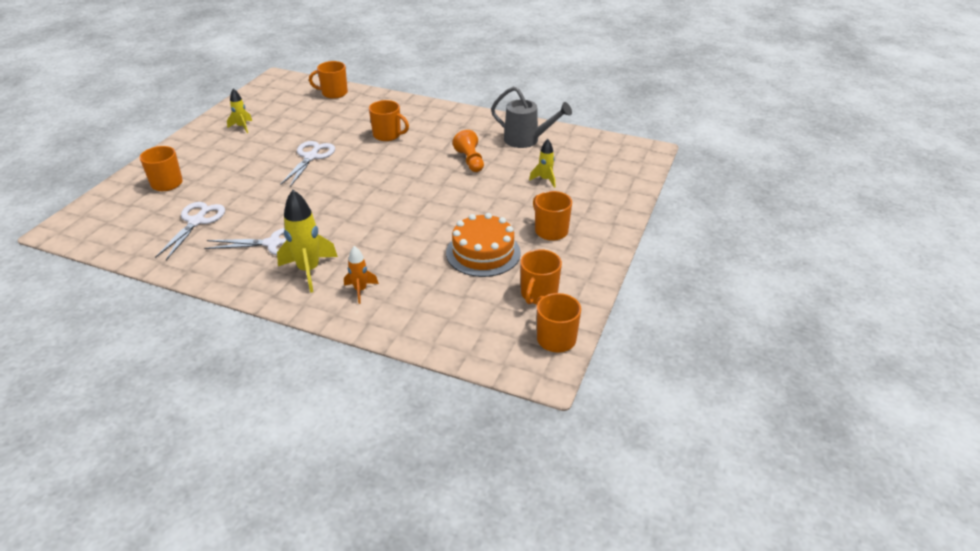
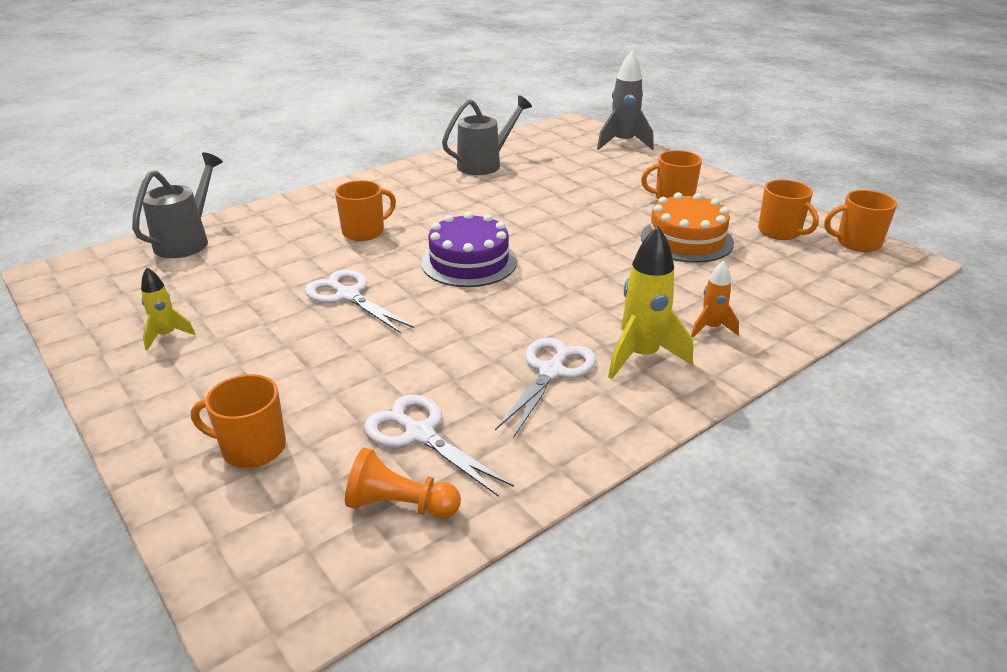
camera: 60 degrees left, 5 degrees down
orange mug [309,61,348,99] -> grey watering can [132,153,223,258]
orange pawn [452,130,484,172] -> orange pawn moved to [345,447,461,518]
yellow rocket [529,139,555,188] -> none
none -> purple cake [421,212,517,287]
none -> grey rocket [597,51,654,150]

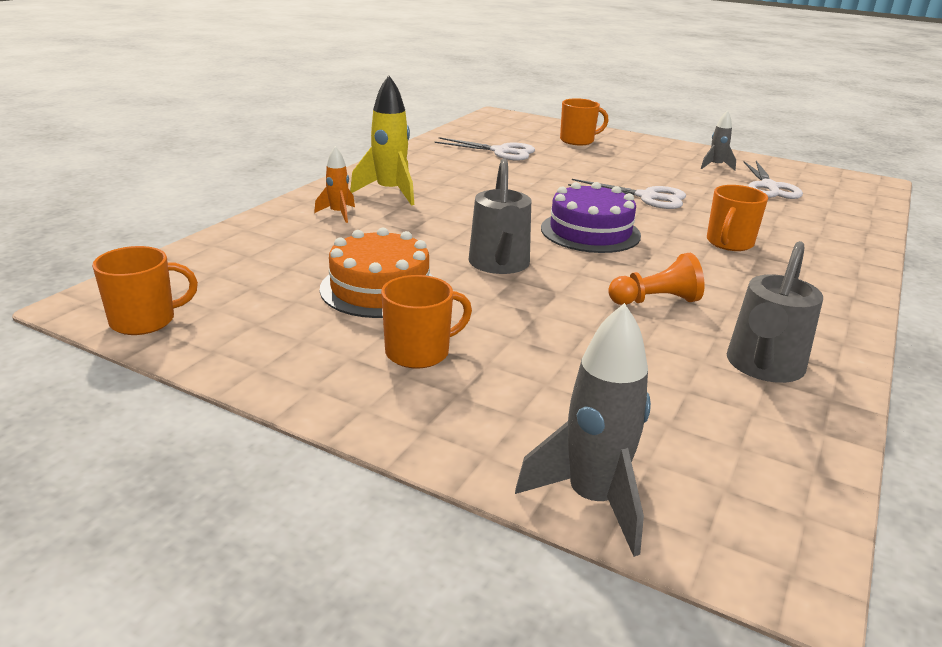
camera: 155 degrees right, 5 degrees down
grey watering can [132,153,223,258] -> grey watering can moved to [468,159,531,274]
yellow rocket [141,267,195,350] -> grey rocket [701,110,736,170]
orange pawn [345,447,461,518] -> orange pawn moved to [608,253,705,305]
white scissors [495,338,596,438] -> white scissors moved to [744,161,803,199]
orange mug [758,180,819,240] -> none

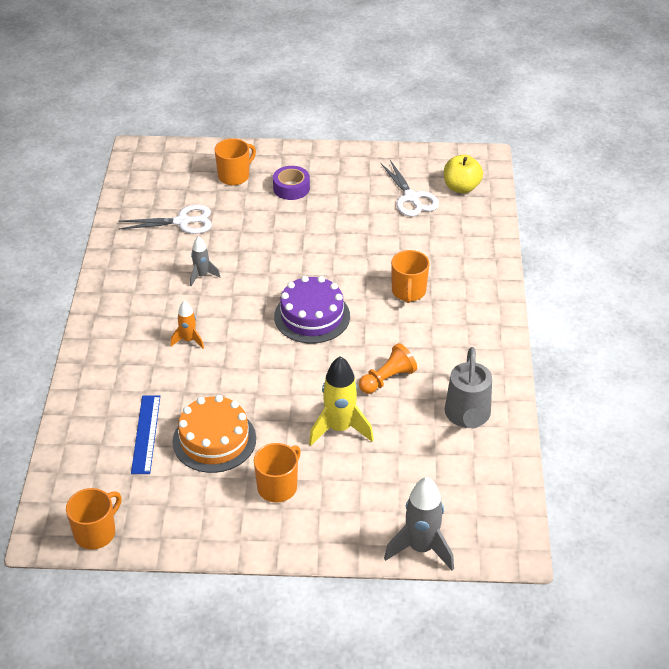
camera: 25 degrees left, 15 degrees up
orange rocket [314,146,355,223] -> orange rocket moved to [170,300,204,349]
yellow rocket [350,75,414,206] -> yellow rocket moved to [309,356,374,446]
grey watering can [468,159,531,274] -> none
white scissors [568,179,686,209] -> none
grey rocket [701,110,736,170] -> grey rocket moved to [190,236,220,286]
none -> blue ruler [131,395,160,474]
none -> purple tape [273,166,310,200]
none -> yellow apple [444,155,483,194]

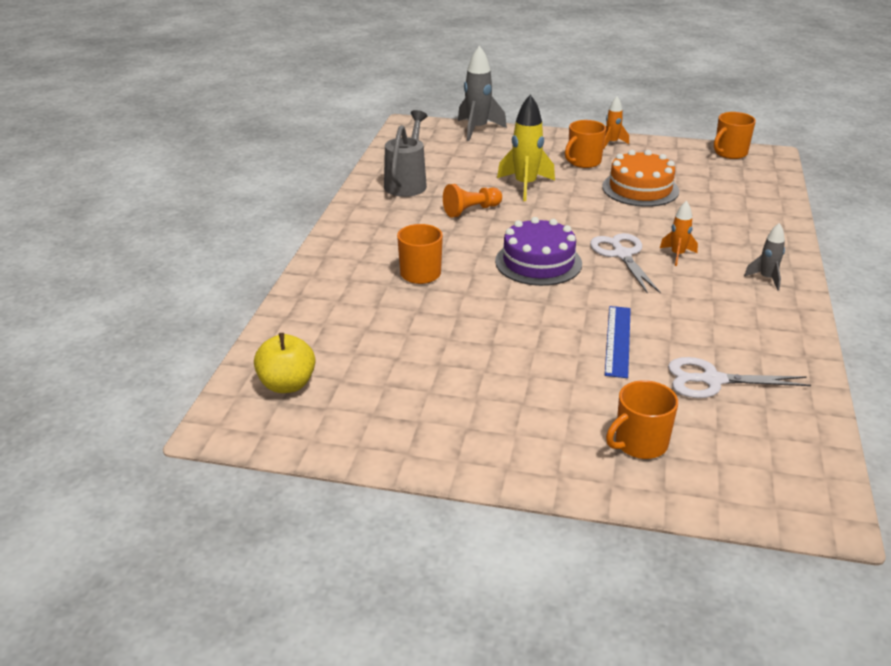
camera: 170 degrees left, 10 degrees down
blue ruler [131,395,160,474] -> blue ruler moved to [605,306,631,378]
grey rocket [190,236,220,286] -> grey rocket moved to [744,223,785,291]
purple tape [273,166,310,200] -> none
white scissors [381,160,439,216] -> white scissors moved to [590,233,661,294]
none -> orange rocket [603,96,629,149]

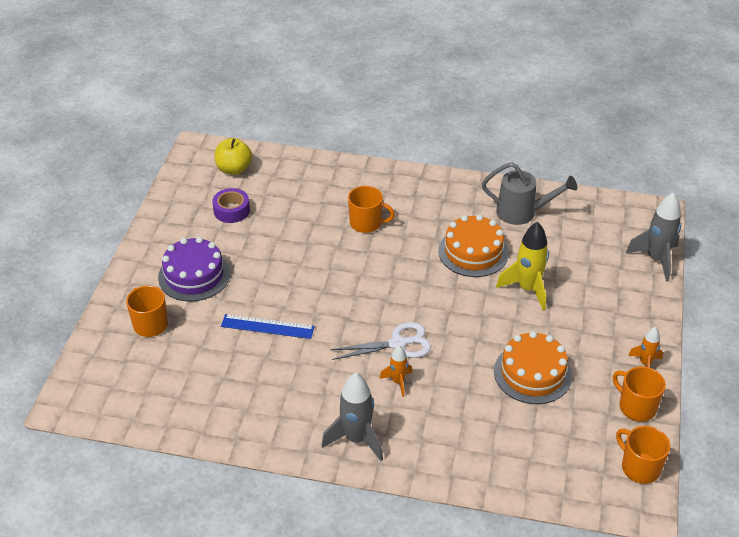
camera: 90 degrees right, 10 degrees up
orange pawn [443,184,502,218] -> orange cake [438,214,509,277]
purple cake [495,217,582,286] -> purple cake moved to [158,237,230,302]
orange mug [565,120,606,168] -> orange mug moved to [613,366,666,422]
white scissors [668,357,811,398] -> none
grey rocket [744,223,785,291] -> grey rocket [321,373,383,461], size x1.77
none -> purple tape [212,188,250,223]

